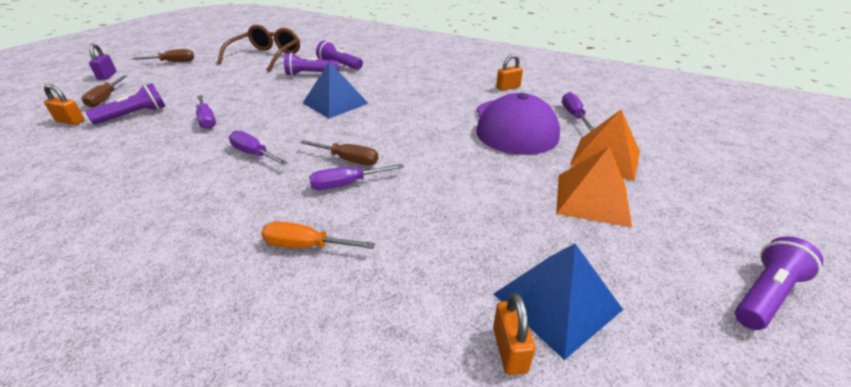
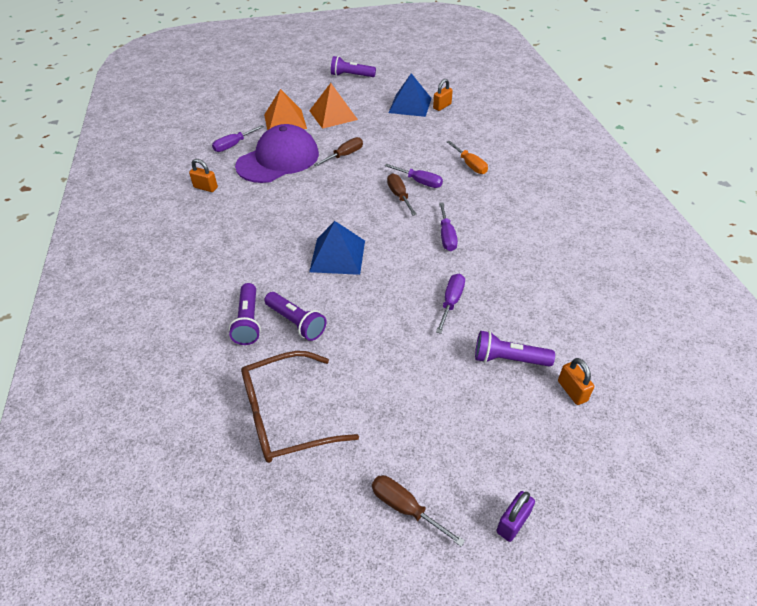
camera: 130 degrees left, 10 degrees up
brown screwdriver [81,76,127,107] -> brown screwdriver moved to [314,137,363,167]

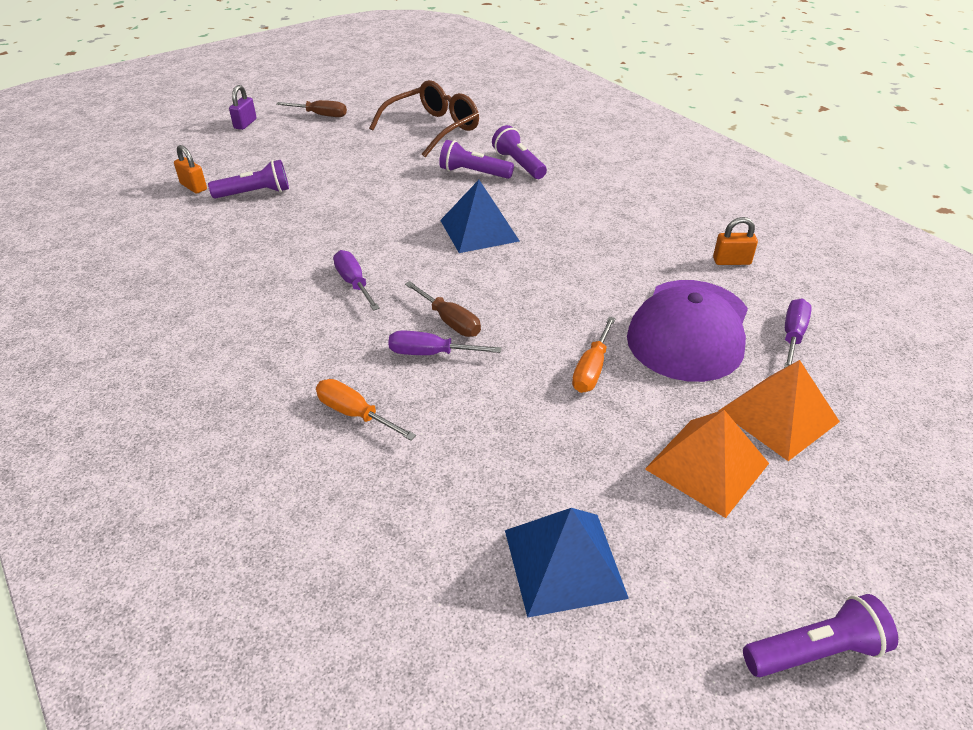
camera: 155 degrees right, 5 degrees down
brown screwdriver [314,137,363,167] -> orange screwdriver [572,317,616,393]
orange padlock [433,79,453,111] -> none
purple screwdriver [436,273,465,334] -> none

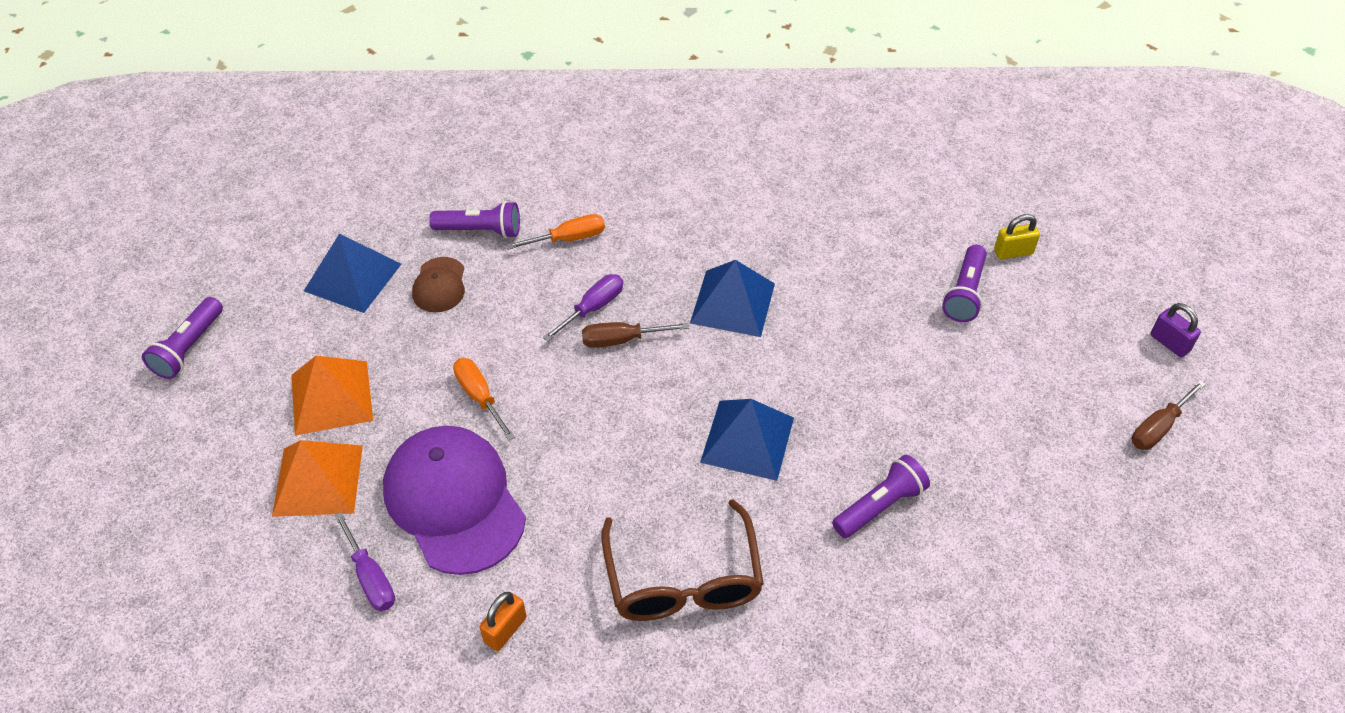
camera: 125 degrees right, 10 degrees up
orange padlock [174,145,207,193] -> yellow padlock [994,214,1040,259]
purple screwdriver [333,250,380,311] -> blue pyramid [690,260,775,337]
brown glasses [369,80,479,157] -> brown glasses moved to [601,499,764,621]
purple flashlight [492,125,547,179] -> purple flashlight moved to [429,201,520,238]
none -> brown cap [412,257,465,312]

